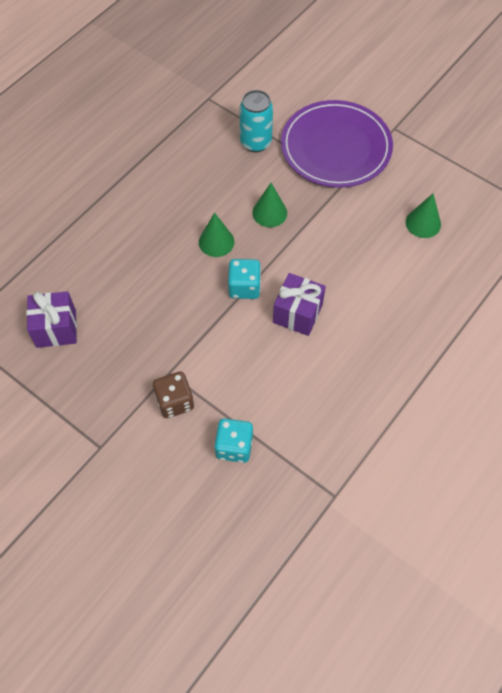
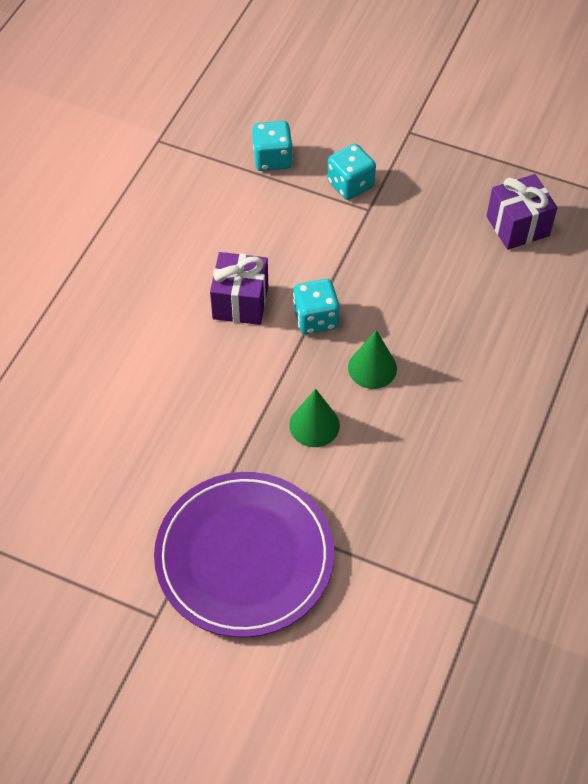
camera: 165 degrees right, 5 degrees down
brown dice [153,371,194,418] -> turquoise dice [327,144,376,200]
turquoise can [240,90,273,152] -> none
green cone [406,194,441,238] -> none

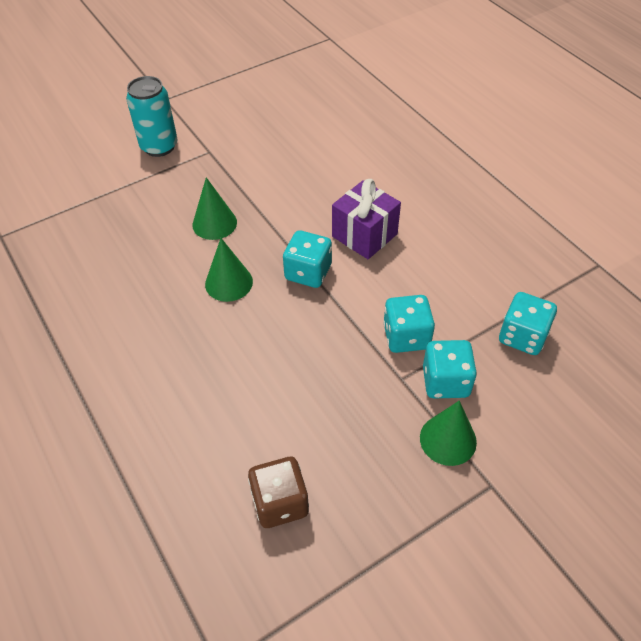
camera: 125 degrees right, 5 degrees down
purple plate [154,472,334,638] -> turquoise can [126,76,178,157]
purple gift [487,174,558,250] -> brown dice [248,457,309,528]
none -> turquoise dice [383,295,435,353]
none -> green cone [420,400,477,466]

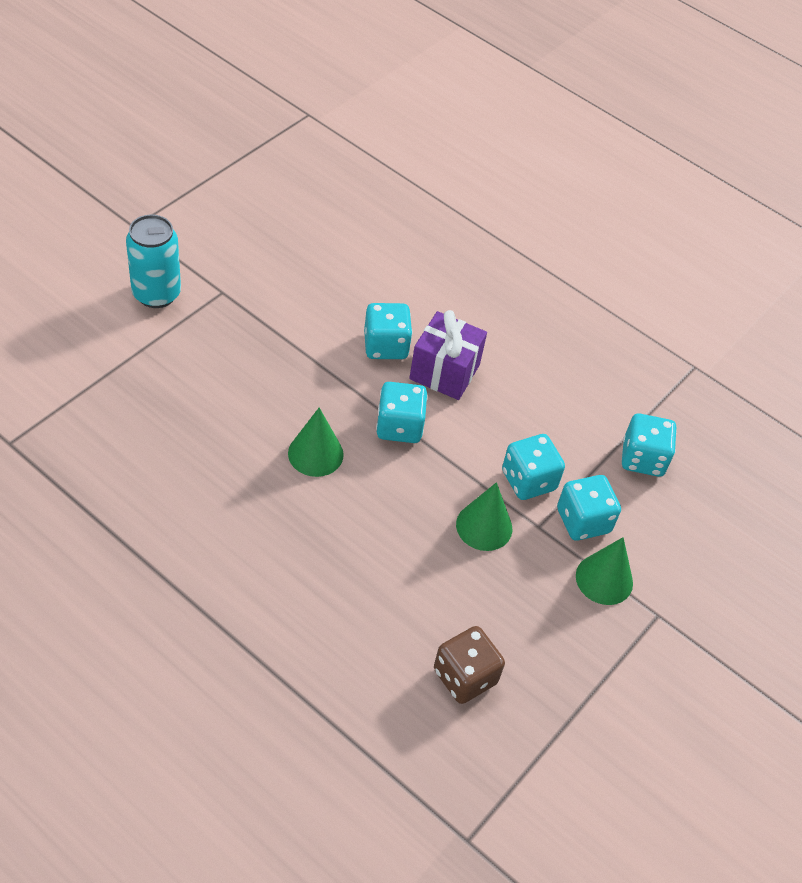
camera: 25 degrees left, 0 degrees up
green cone [193,177,237,240] -> green cone moved to [456,482,512,551]
none -> turquoise dice [364,303,412,359]

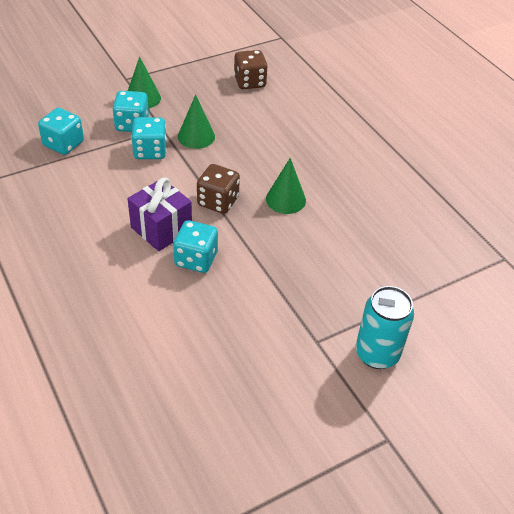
camera: 155 degrees left, 5 degrees down
turquoise dice [376,382,428,443] -> brown dice [197,164,240,214]

